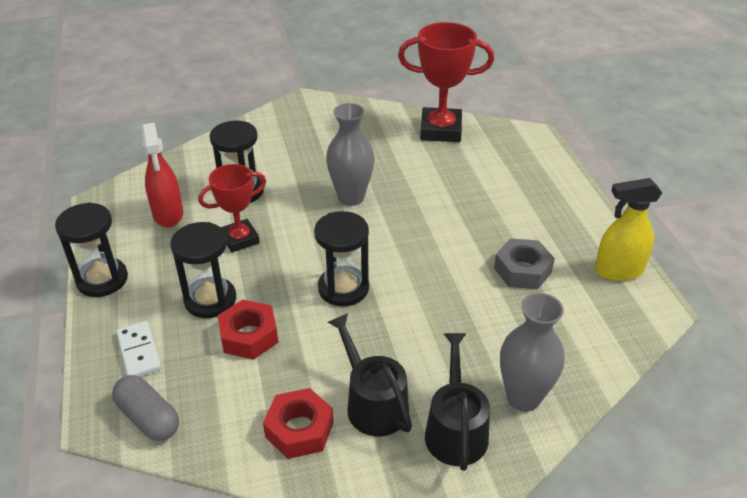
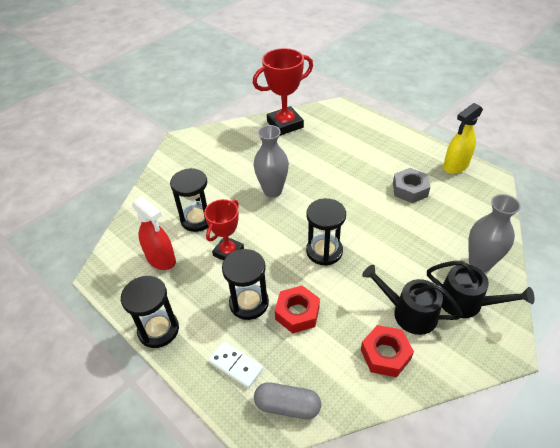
camera: 30 degrees left, 5 degrees up
black watering can [425,333,490,471] -> black watering can turned 150 degrees clockwise [427,261,535,318]

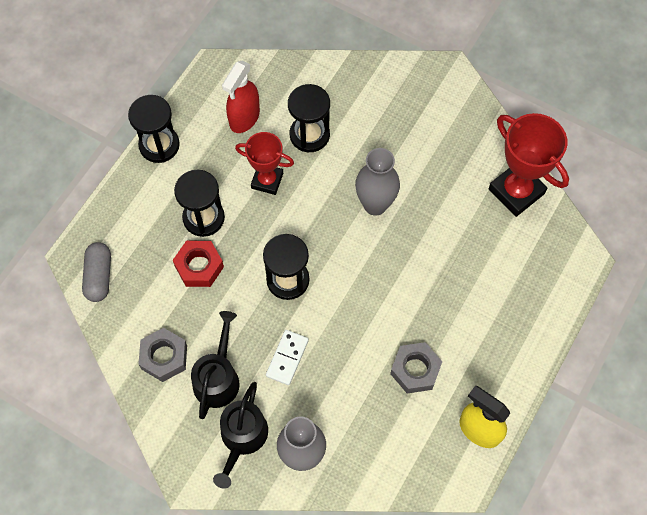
camera: 75 degrees right, 20 degrees up
white domino [208,341,264,388] -> white domino moved to [266,330,309,385]
red nut [361,325,414,377] -> grey nut [138,328,187,382]

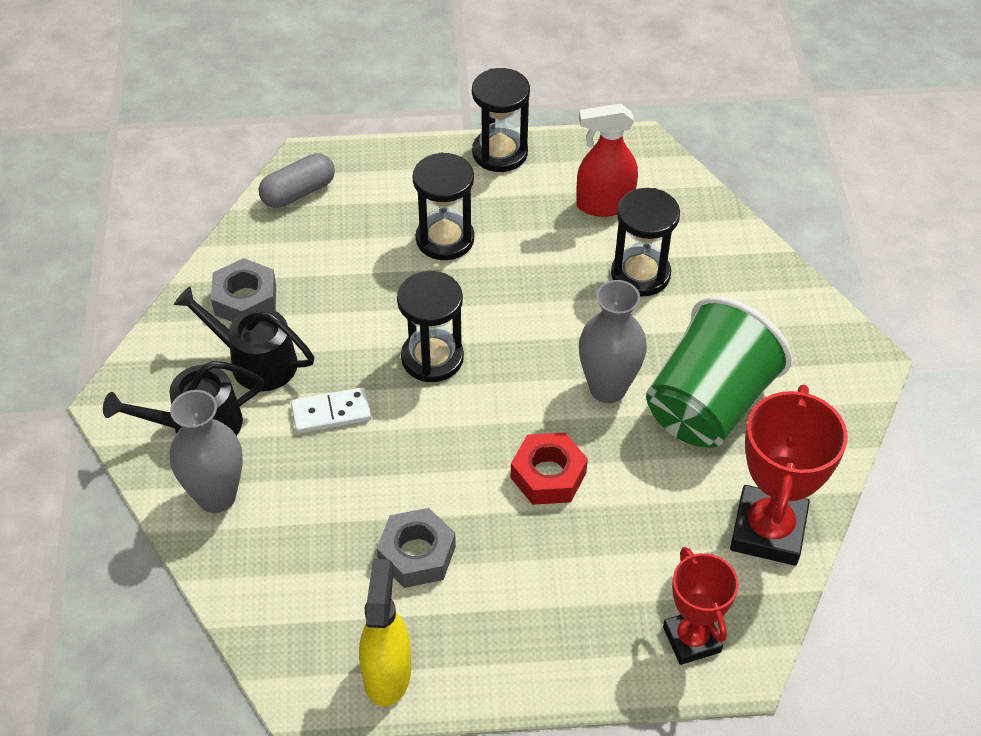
camera: 55 degrees right, 15 degrees down
red nut [173,241,224,287] -> red nut moved to [511,432,588,505]
black watering can [191,311,240,419] -> black watering can turned 135 degrees counterclockwise [174,286,314,391]
red trophy [235,132,294,195] -> red trophy moved to [663,547,739,665]
none -> green cup [646,297,792,448]

